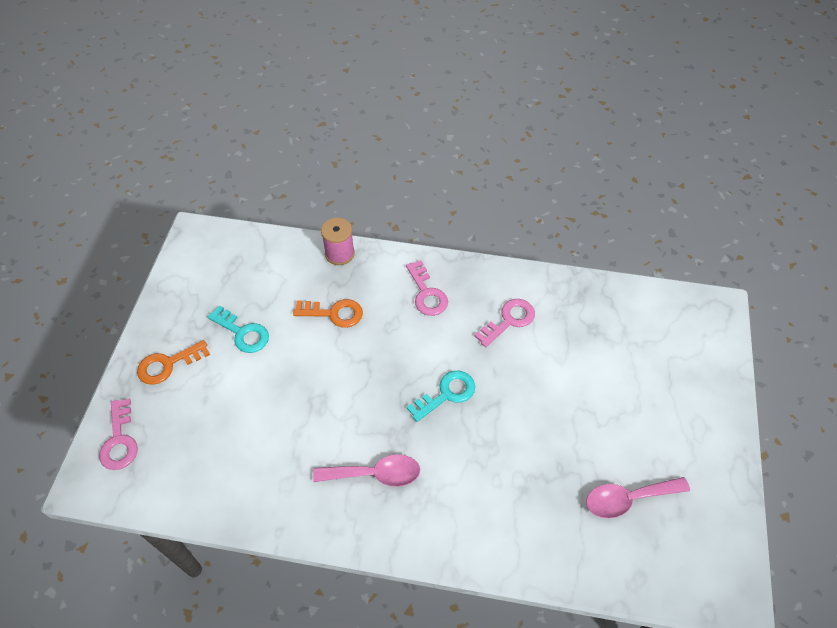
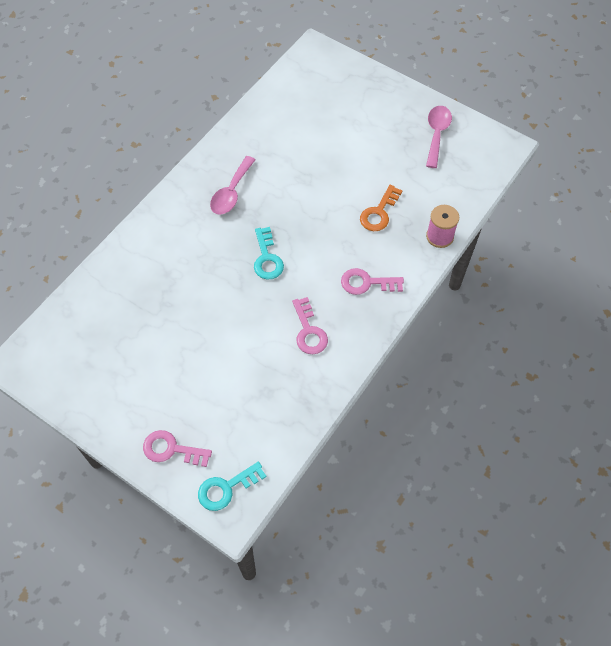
camera: 115 degrees right, 5 degrees up
pink key [99,398,138,470] -> pink key moved to [143,430,212,467]
orange key [137,340,210,385] -> none
turquoise key [208,305,269,353] -> turquoise key moved to [198,462,266,511]
pink spoon [586,477,690,518] -> pink spoon moved to [426,106,452,168]

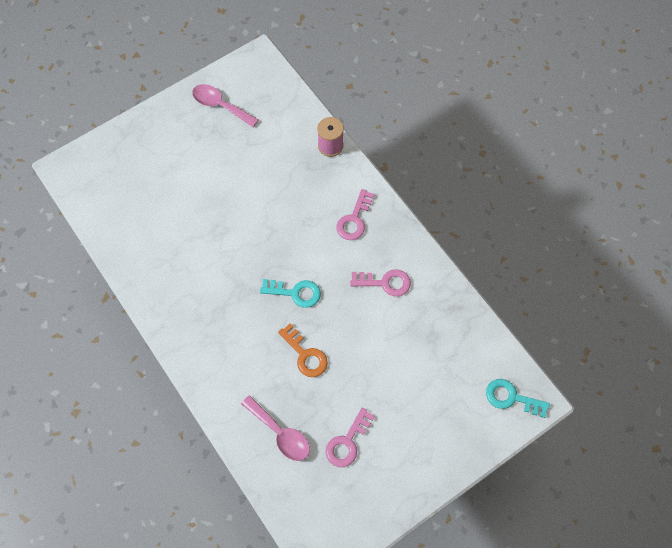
camera: 70 degrees left, 5 degrees up
pink key [143,430,212,467] -> pink key moved to [325,408,375,467]
turquoise key [198,462,266,511] -> turquoise key turned 120 degrees clockwise [486,379,550,418]
pink spoon [210,156,256,215] -> pink spoon moved to [241,395,310,461]
orange key [360,185,403,231] -> orange key moved to [278,323,328,377]

